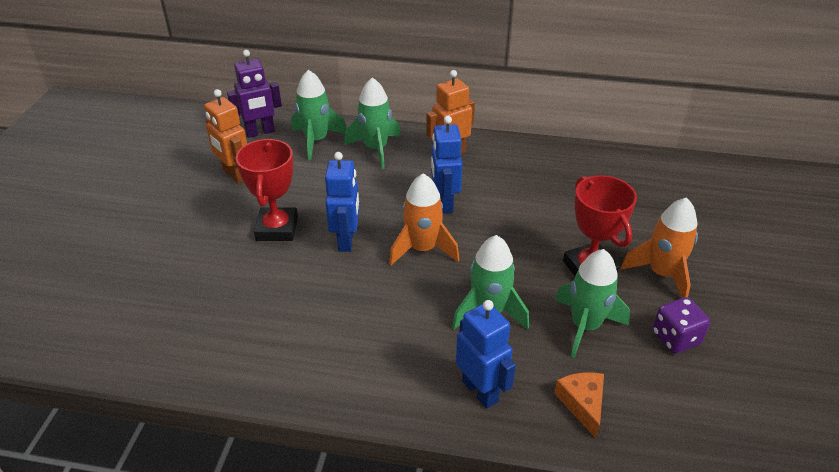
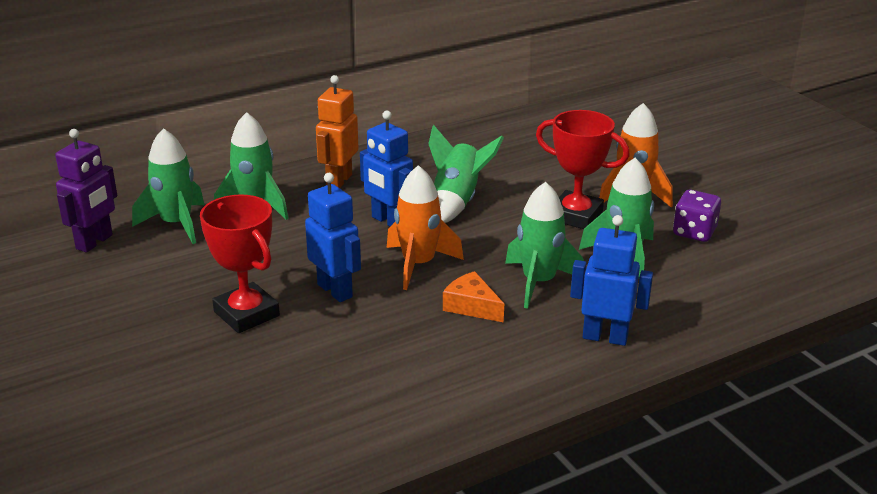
camera: 40 degrees left, 10 degrees down
orange robot [204,89,247,183] -> none
orange cheese [554,372,604,438] -> orange cheese moved to [443,271,504,323]
none -> green rocket [428,125,504,223]

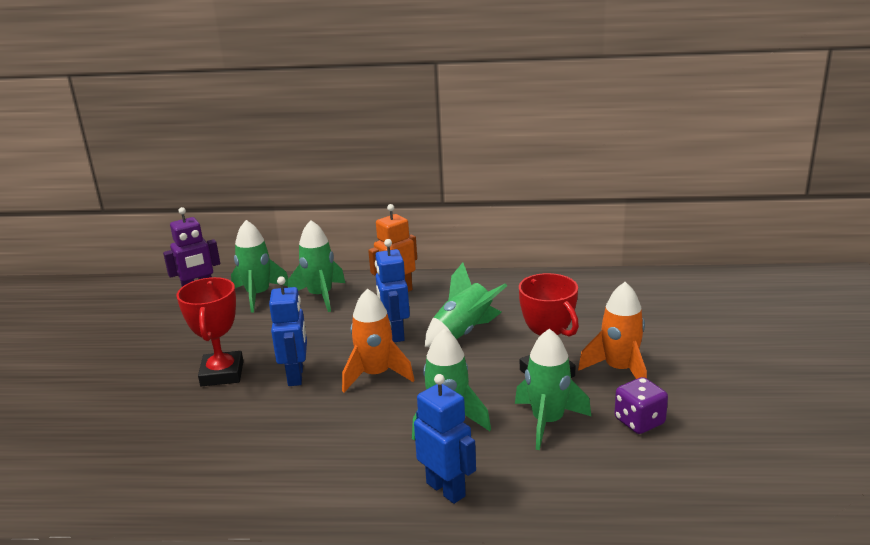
camera: 35 degrees right, 5 degrees down
orange cheese [443,271,504,323] -> none

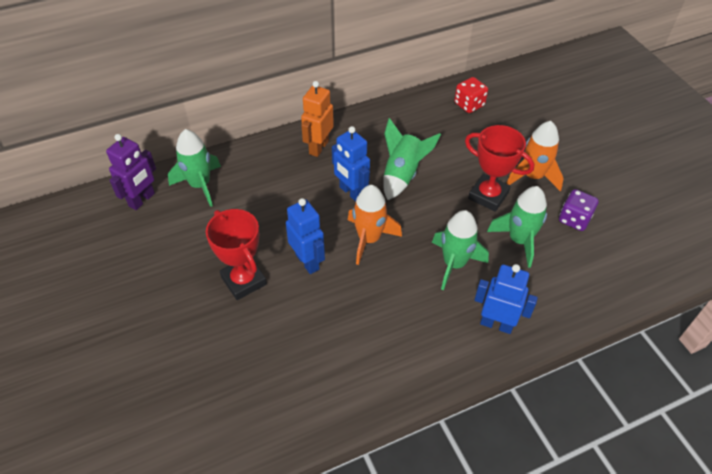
camera: 30 degrees left, 25 degrees up
green rocket [287,220,345,312] -> none
none -> red dice [454,77,488,113]

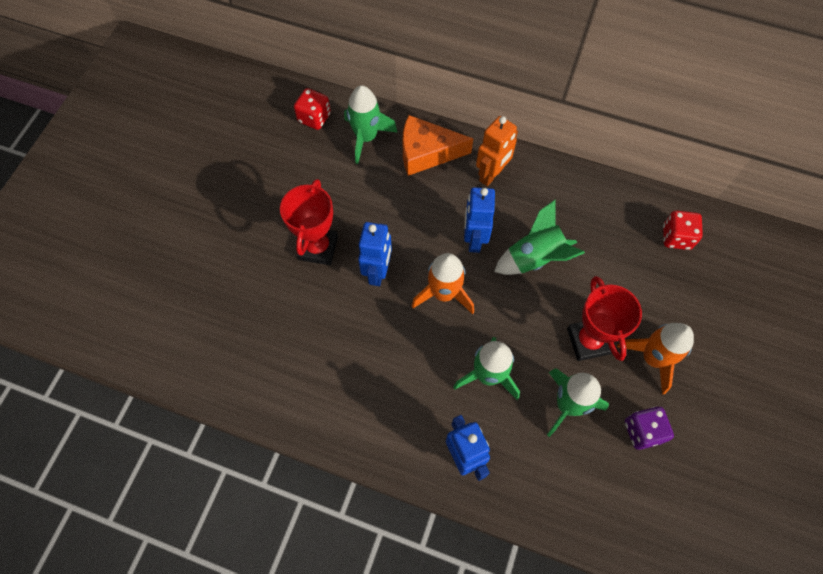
camera: 45 degrees right, 15 degrees up
purple robot [106,134,156,210] -> red dice [294,88,331,130]
orange robot [301,81,334,157] -> orange robot turned 150 degrees clockwise [476,116,518,186]
none -> orange cheese [403,115,473,176]

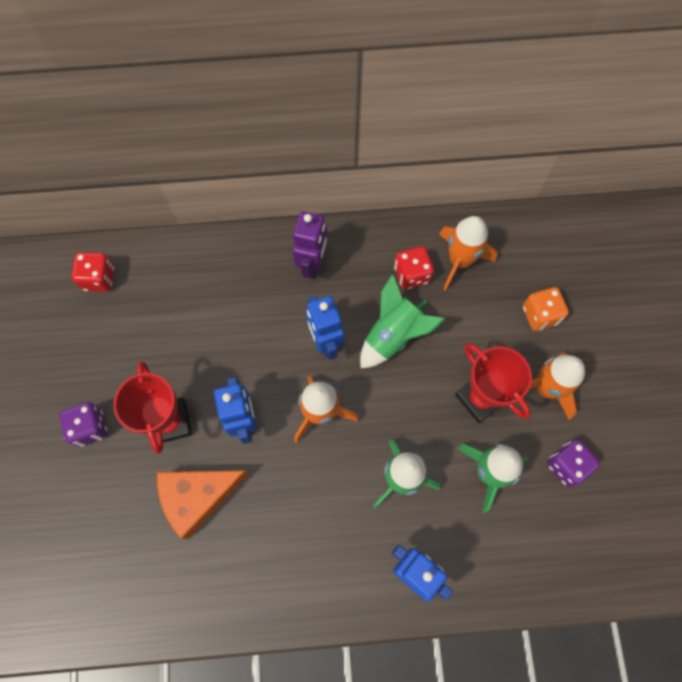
camera: 25 degrees left, 5 degrees up
green rocket [344,85,398,164] -> none
orange cheese [403,115,473,176] -> orange cheese moved to [157,470,249,539]
orange robot [476,116,518,186] -> purple robot [292,211,328,279]
red dice [663,210,703,250] -> red dice moved to [394,246,434,290]
none -> purple dice [59,402,108,447]
none -> orange rocket [439,216,498,290]
none -> orange dice [523,287,569,331]

